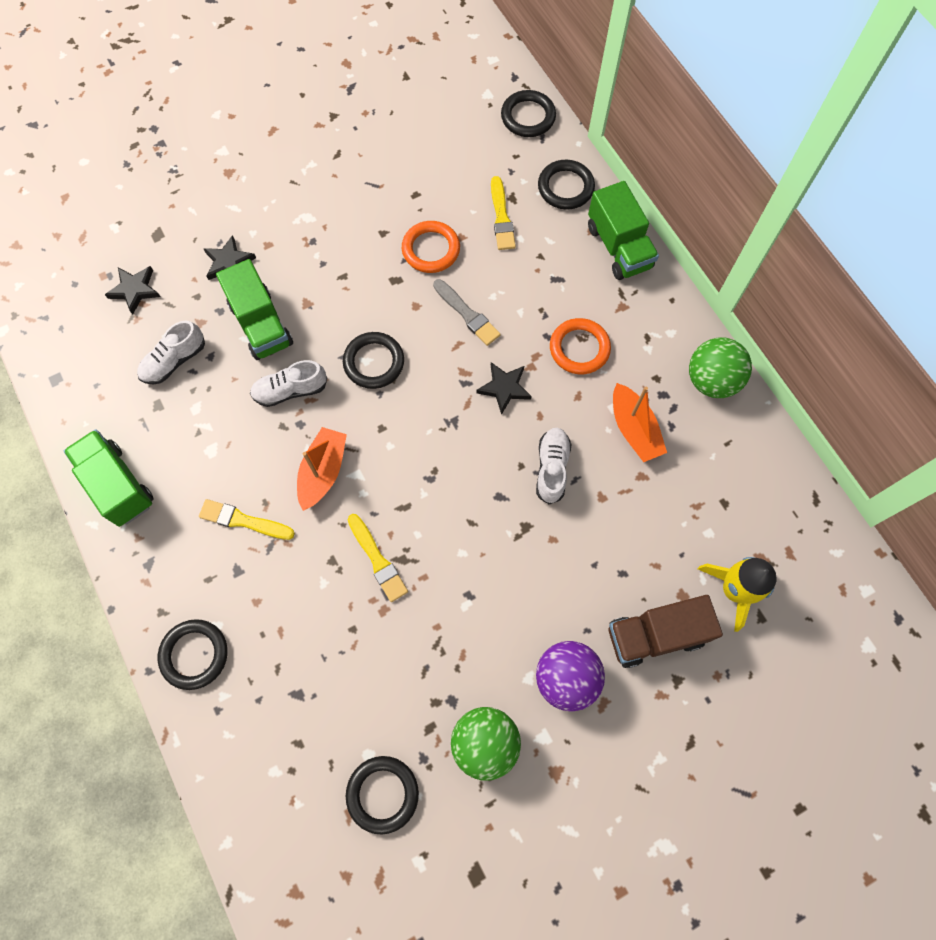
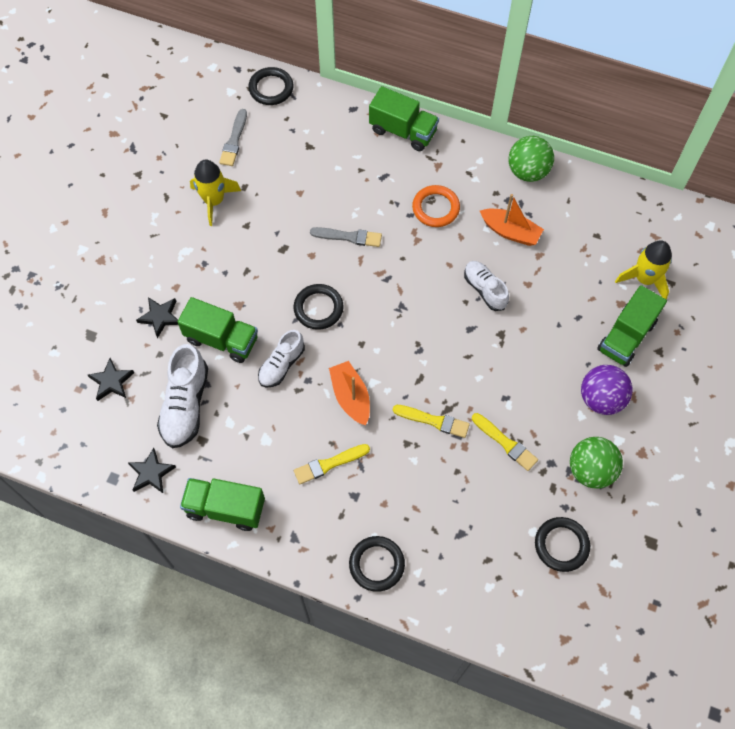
camera: 40 degrees left, 5 degrees down
white shoe [137,321,205,384] -> white shoe [157,344,208,448], size x1.54
orange ring [402,221,460,273] -> none
black star [476,362,532,415] -> black star moved to [128,448,176,493]
yellow brush [491,176,516,250] -> yellow brush moved to [472,413,538,471]
black ring [538,160,595,210] -> none
brown truck [609,595,723,668] -> green truck [597,285,667,367]
none -> yellow rocket [190,160,241,226]
none -> grey brush [219,109,247,166]

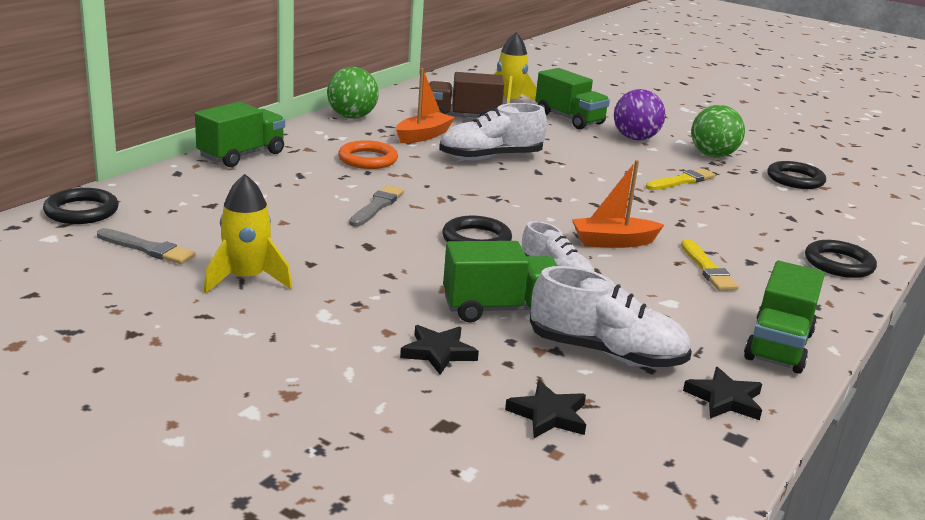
camera: 80 degrees left, 40 degrees down
green truck [177,297,258,363] -> green truck turned 45 degrees clockwise [443,241,558,322]
yellow brush [393,405,470,438] -> none
white shoe [464,261,509,311] -> white shoe [439,103,547,160], size x1.54
none -> brown truck [429,72,504,118]

